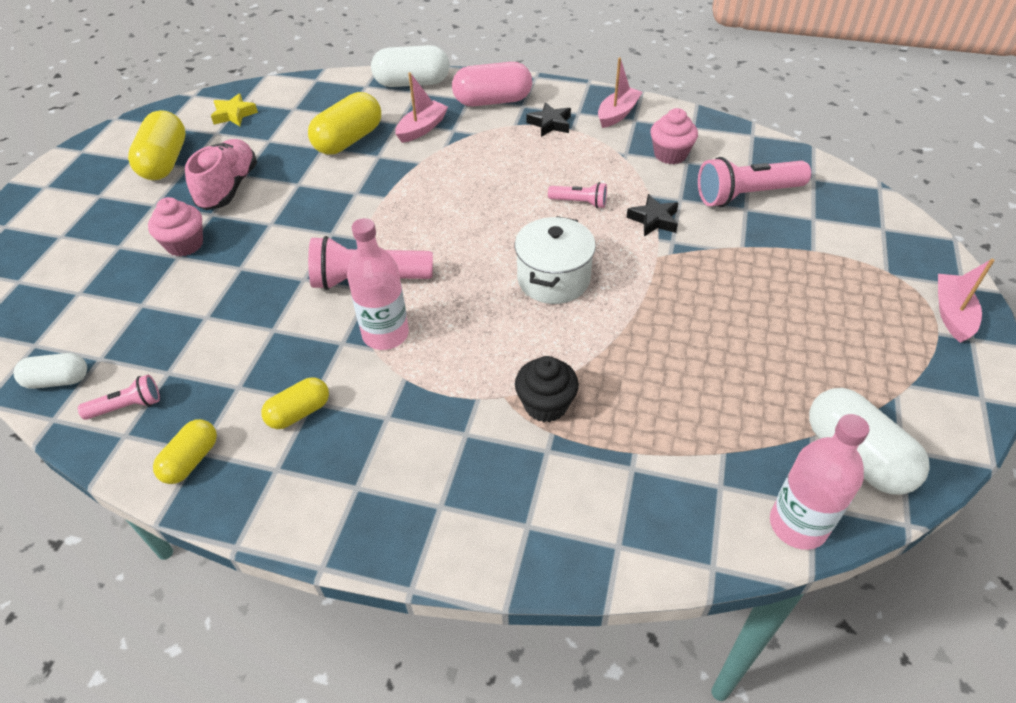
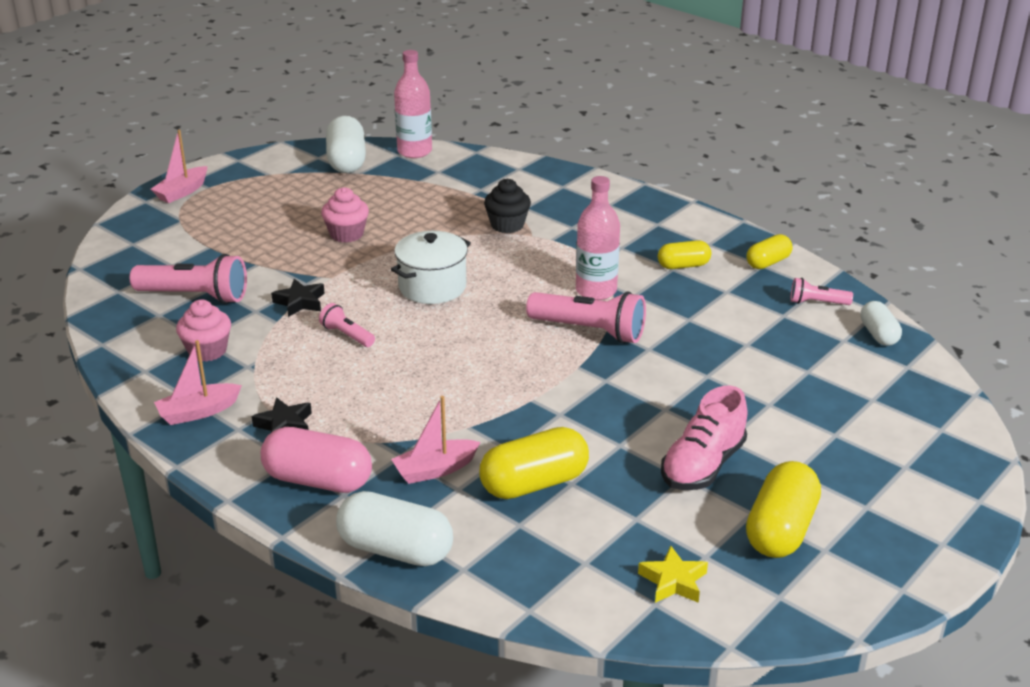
camera: 155 degrees left, 15 degrees down
white capsule [14,353,87,389] -> white capsule turned 60 degrees clockwise [860,301,902,346]
pink cupcake [148,197,203,257] -> pink cupcake moved to [321,187,369,243]

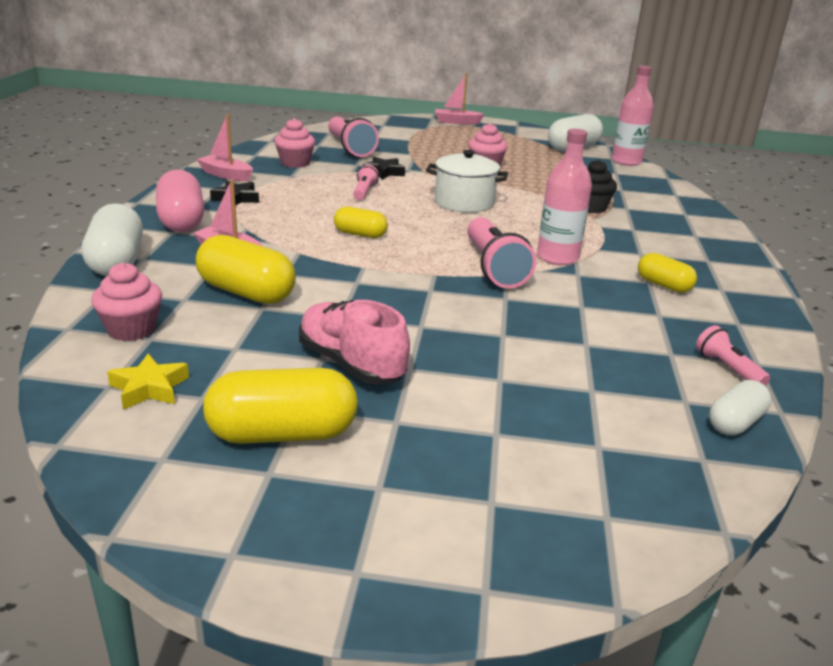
camera: 55 degrees right, 5 degrees down
pink shoe [661,386,748,490] -> pink shoe turned 45 degrees clockwise [299,300,410,385]
yellow capsule [747,234,792,269] -> yellow capsule moved to [334,207,388,238]
none -> pink cupcake [92,262,162,341]

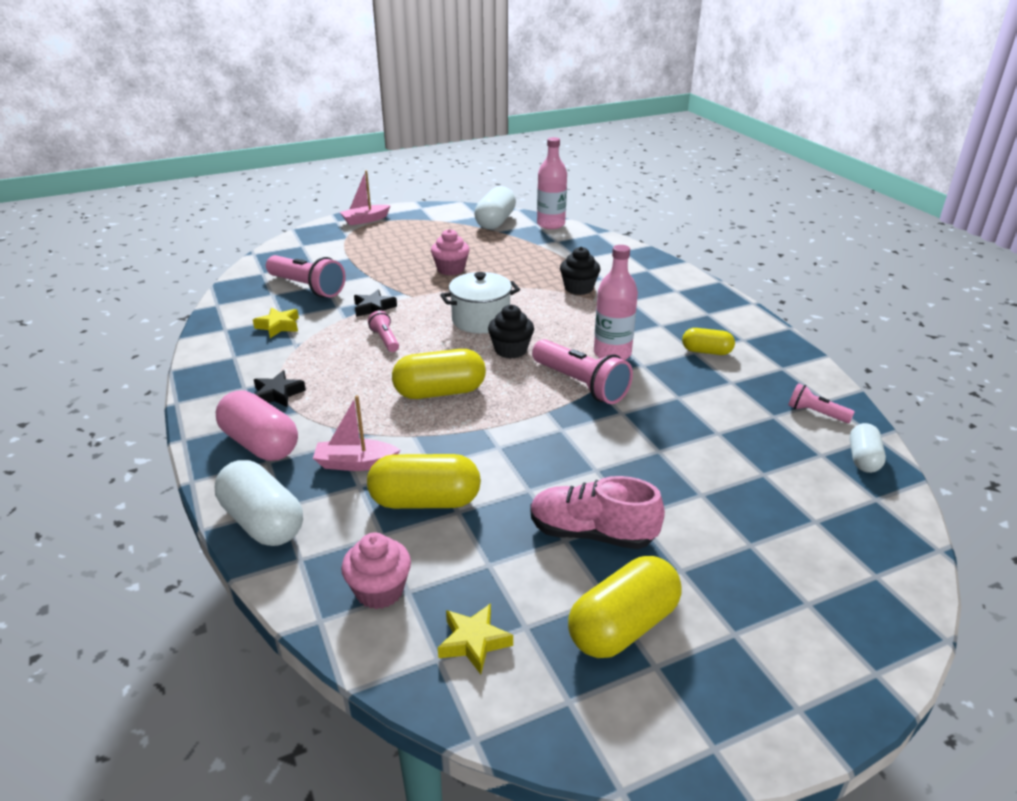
camera: 30 degrees left, 5 degrees up
pink boat [197,114,253,181] -> none
pink cupcake [274,118,315,168] -> yellow star [253,307,299,338]
yellow capsule [334,207,388,238] -> yellow capsule [392,349,486,399], size x1.68
none -> black cupcake [488,305,534,359]

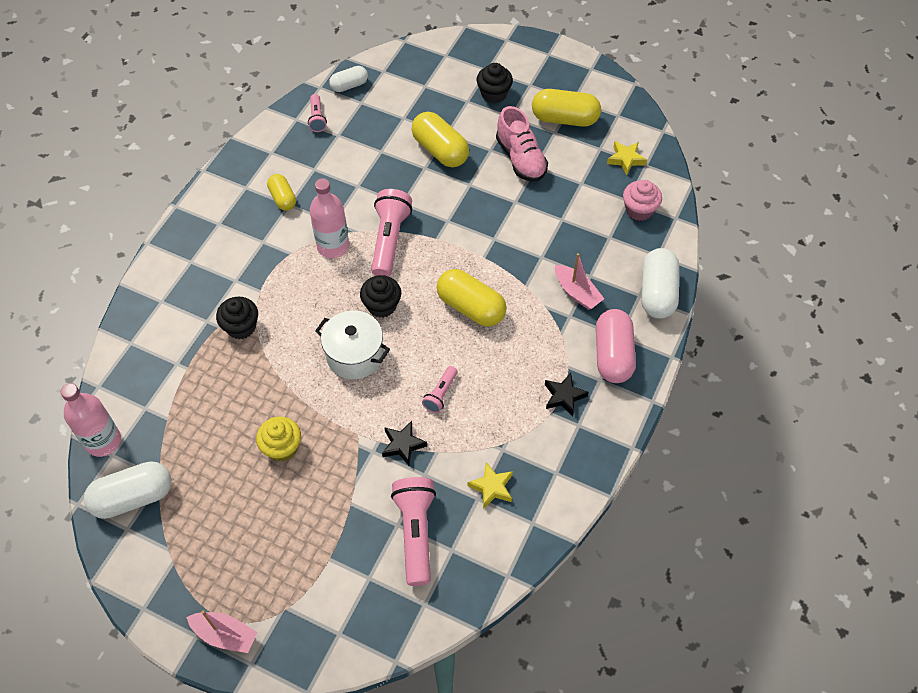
camera: 130 degrees left, 25 degrees up
yellow capsule [367,454,481,509] -> yellow capsule moved to [412,112,469,168]
pink cupcake [431,229,470,275] -> yellow cupcake [256,417,301,462]
none -> black cupcake [477,63,513,103]

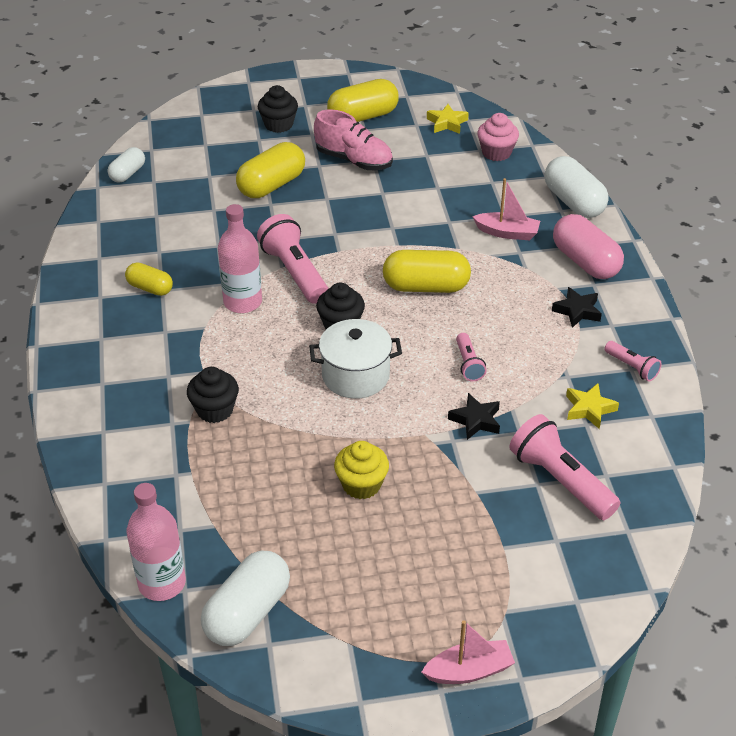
camera: 35 degrees left, 15 degrees down
pink flashlight [308,94,327,132] -> pink flashlight moved to [605,341,662,381]
yellow capsule [412,112,469,168] -> yellow capsule turned 60 degrees counterclockwise [236,142,305,198]

